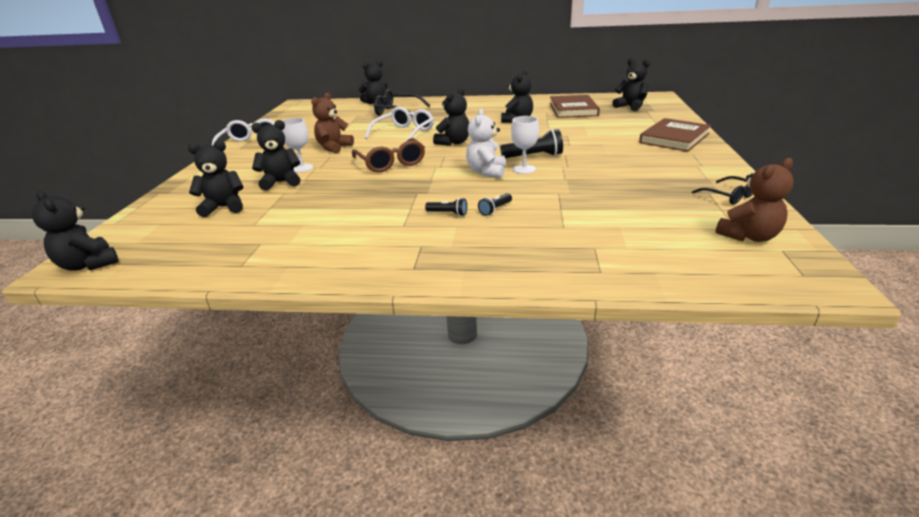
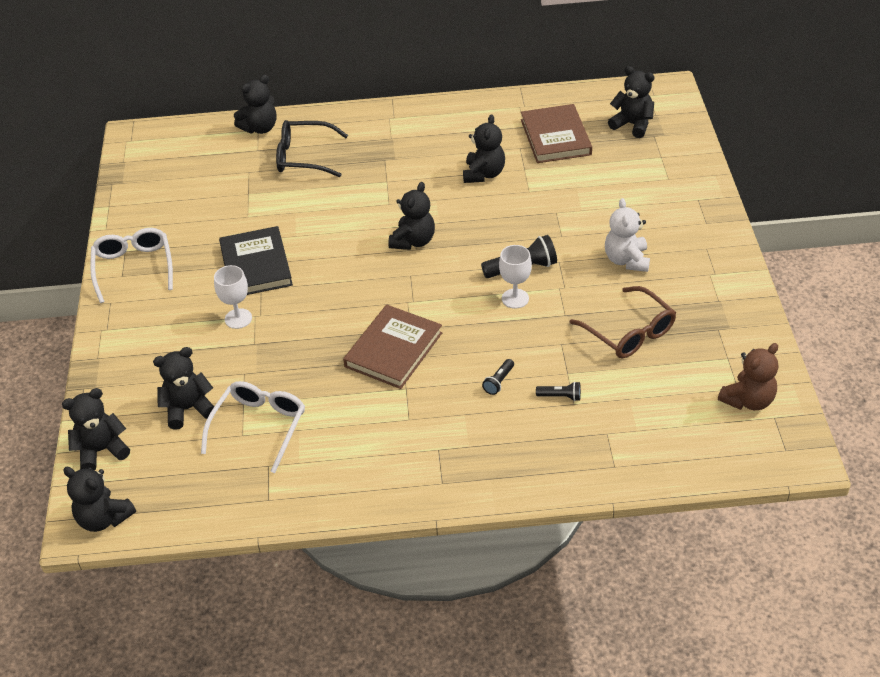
camera: 10 degrees left, 15 degrees up
black teddy bear [251,120,300,191] -> black teddy bear moved to [62,388,130,471]
brown teddy bear [311,93,354,153] -> black book [219,226,293,295]
brown glasses [352,138,425,172] -> brown glasses moved to [570,286,676,358]
white glasses [365,107,434,141] -> white glasses moved to [201,381,305,473]
black flashlight [425,198,467,216] -> black flashlight moved to [536,382,581,401]
white teddy bear [466,109,506,178] -> white teddy bear moved to [605,198,650,272]
brown book [639,118,711,152] -> brown book moved to [343,305,442,389]
black glasses [692,176,753,205] -> none

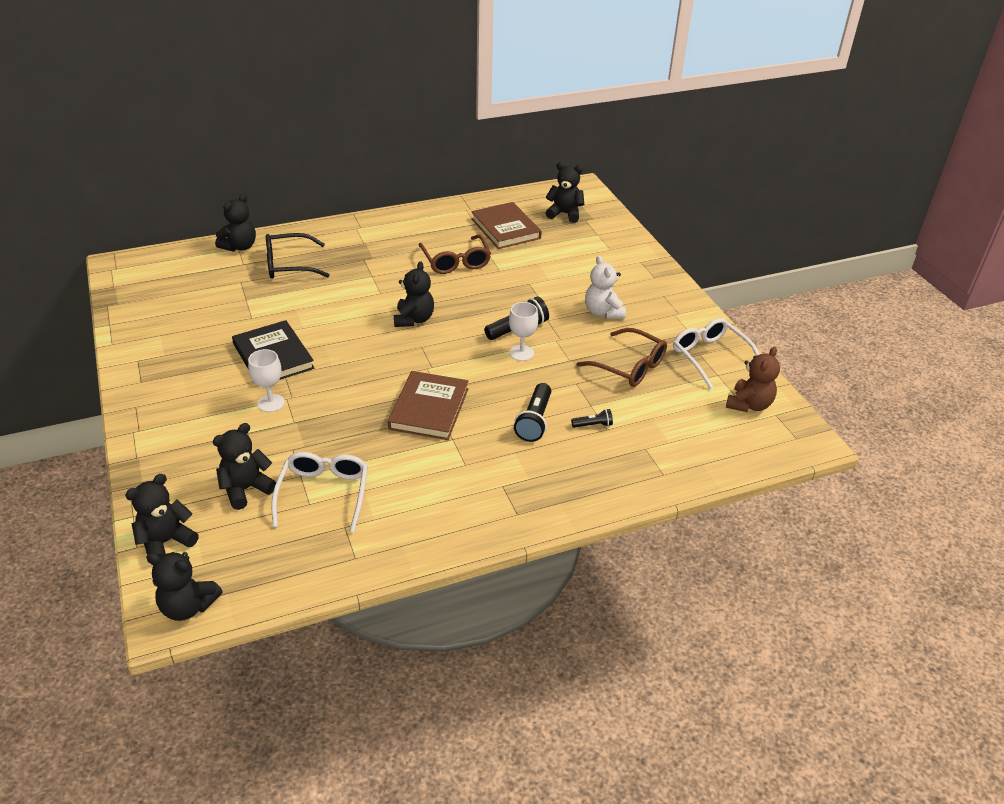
camera: 20 degrees left, 5 degrees down
white glasses [90,228,173,303] -> white glasses moved to [673,318,759,389]
black teddy bear [463,115,505,183] -> brown glasses [419,234,491,274]
black flashlight [482,359,514,395] -> black flashlight [514,383,551,442], size x1.82

